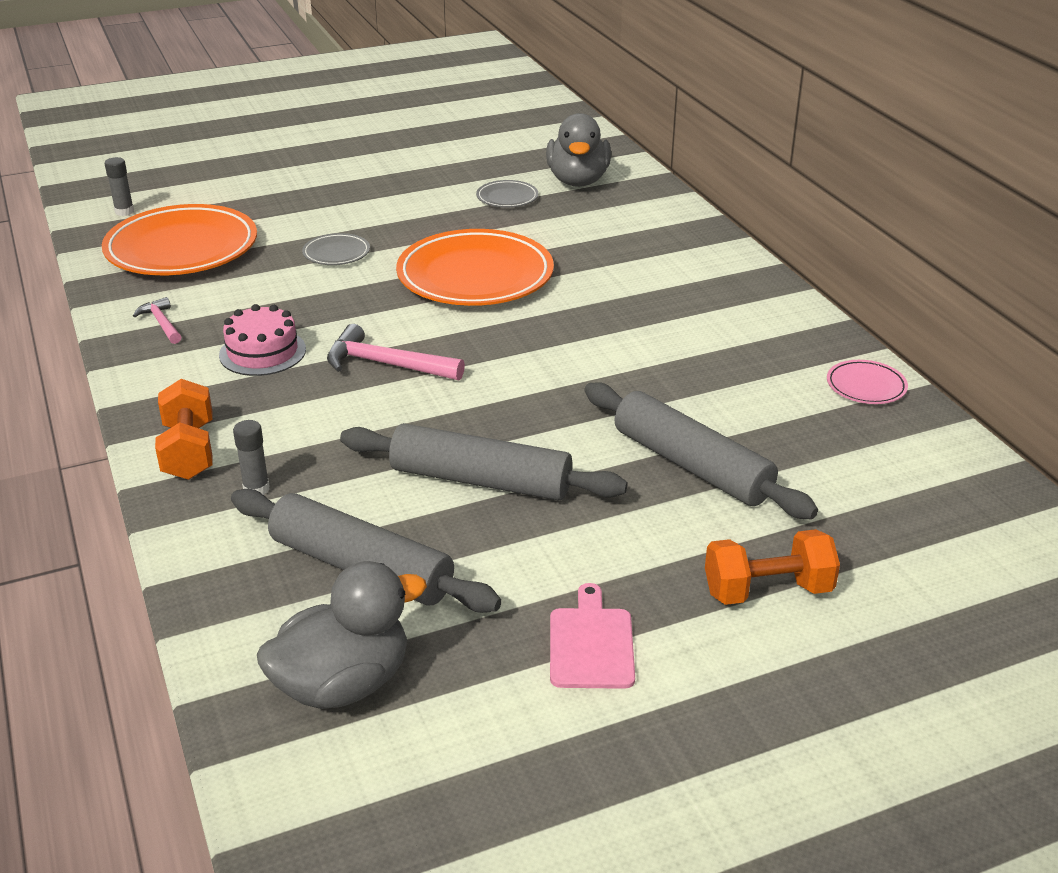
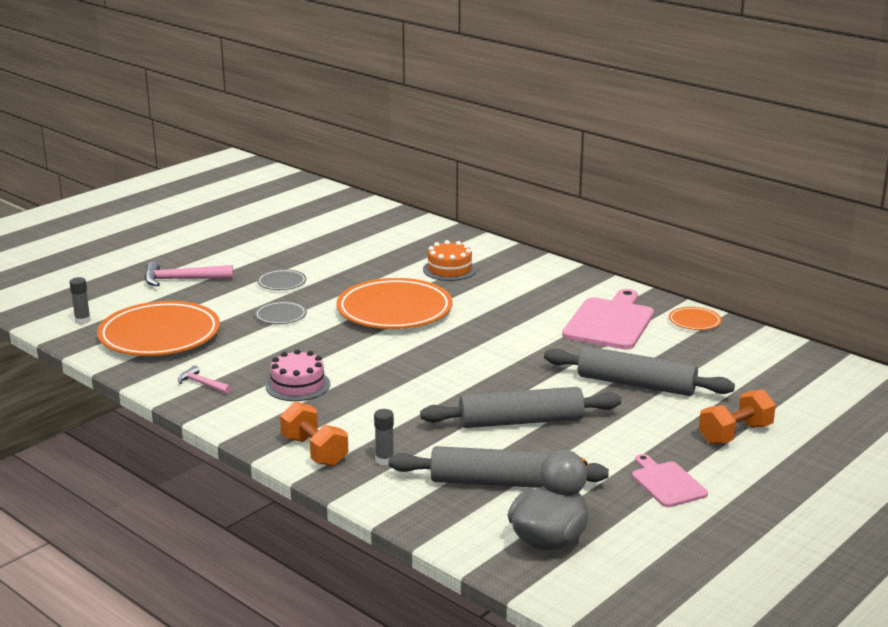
camera: 25 degrees left, 10 degrees down
pink hammer [327,324,465,381] -> pink hammer moved to [144,261,233,286]
grey plate [476,180,538,208] -> grey plate moved to [257,269,307,290]
grey duck [546,113,611,187] -> none
pink plate [827,360,908,404] -> orange plate [669,307,722,330]
none -> orange cake [423,240,477,281]
none -> pink cutting board [562,289,654,349]

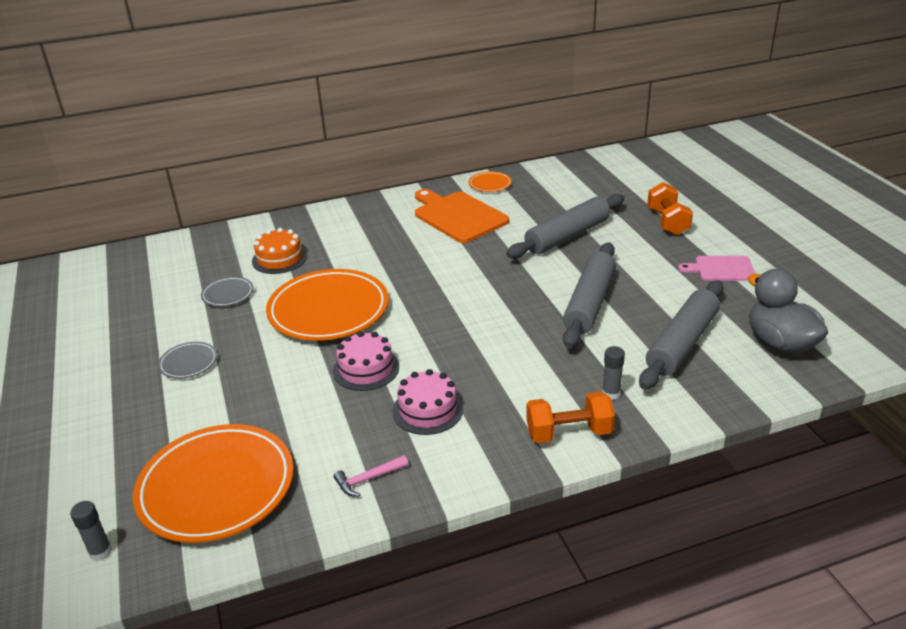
camera: 60 degrees left, 10 degrees up
pink hammer [144,261,233,286] -> none
grey plate [255,301,307,324] -> grey plate moved to [201,277,254,307]
pink cutting board [562,289,654,349] -> orange cutting board [415,189,509,243]
none -> pink cake [333,331,399,391]

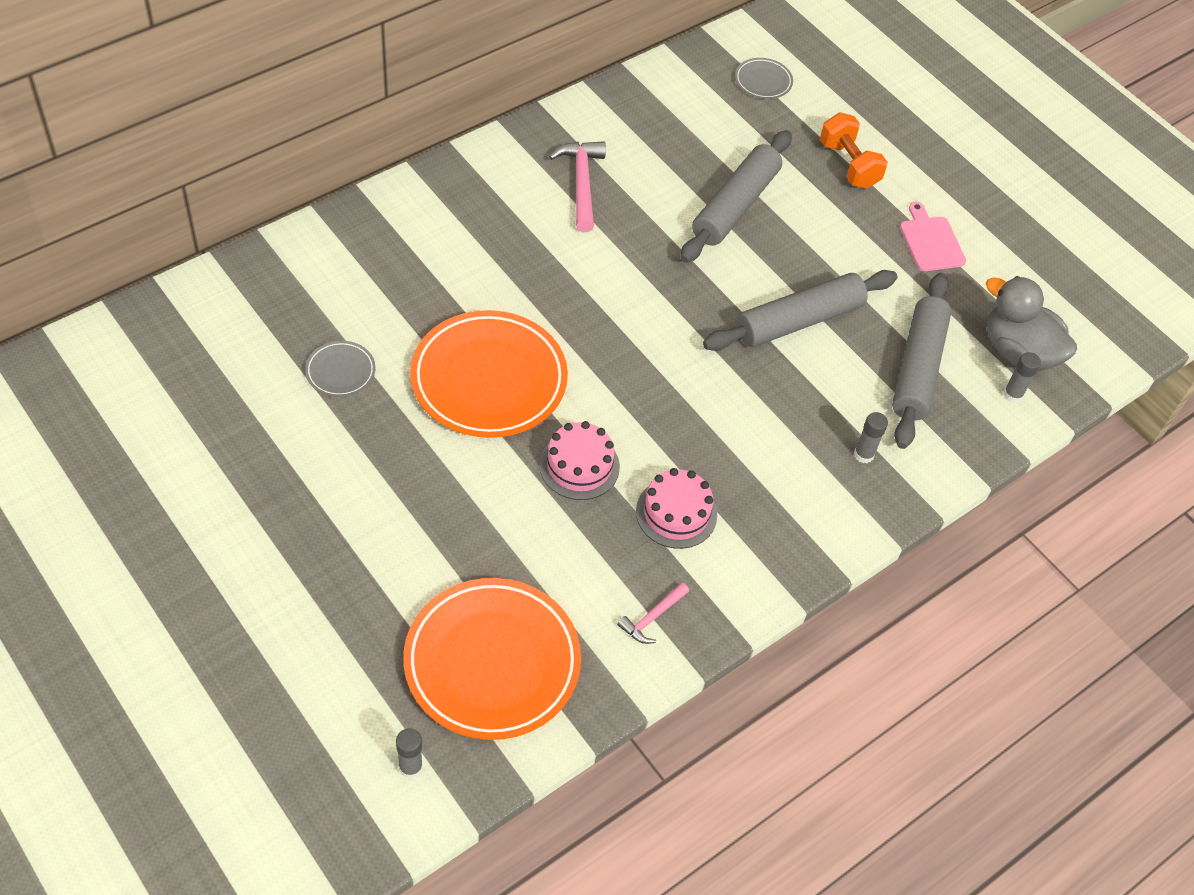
camera: 25 degrees left, 20 degrees up
grey plate [158,342,217,379] -> grey plate moved to [735,58,793,99]
orange cake [252,228,307,274] -> none
orange cutting board [415,189,509,243] -> pink hammer [549,141,606,232]
orange plate [469,171,512,192] -> none
orange dumbbell [526,391,615,443] -> none
grey rolling pin [563,242,616,348] -> grey rolling pin turned 60 degrees clockwise [703,270,897,351]
pink cutting board [678,256,755,281] -> pink cutting board turned 90 degrees clockwise [900,202,966,271]
none -> grey glue stick [1003,352,1041,403]

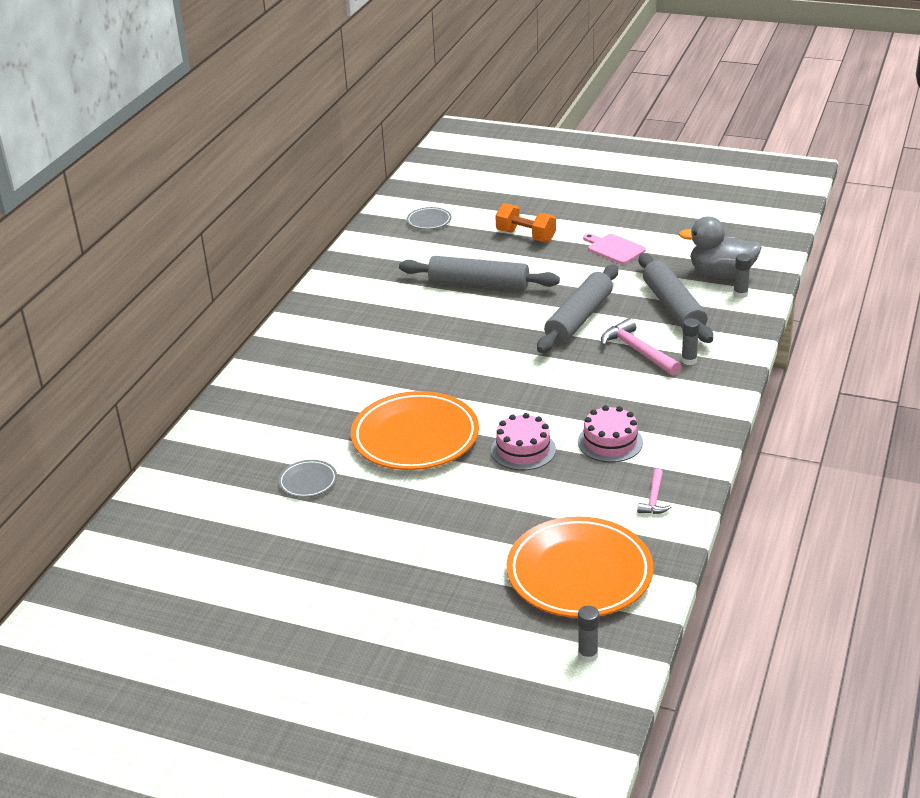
camera: 25 degrees left, 20 degrees down
pink hammer [549,141,606,232] -> pink hammer moved to [601,318,681,376]
grey rolling pin [680,130,792,263] -> grey rolling pin turned 75 degrees counterclockwise [399,256,560,291]

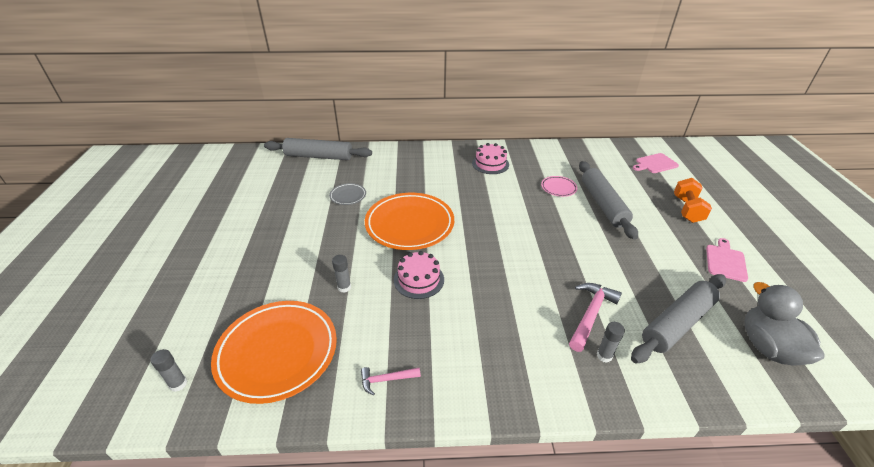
camera: 65 degrees right, 5 degrees up
grey plate [407,207,452,229] -> pink cutting board [633,153,679,173]
grey rolling pin [537,265,618,353] -> grey rolling pin moved to [264,138,372,160]
pink cake [578,405,643,462] -> pink cake moved to [472,143,509,174]
grey glue stick [733,254,751,298] -> grey glue stick moved to [332,255,351,293]
none -> pink plate [541,176,577,197]

